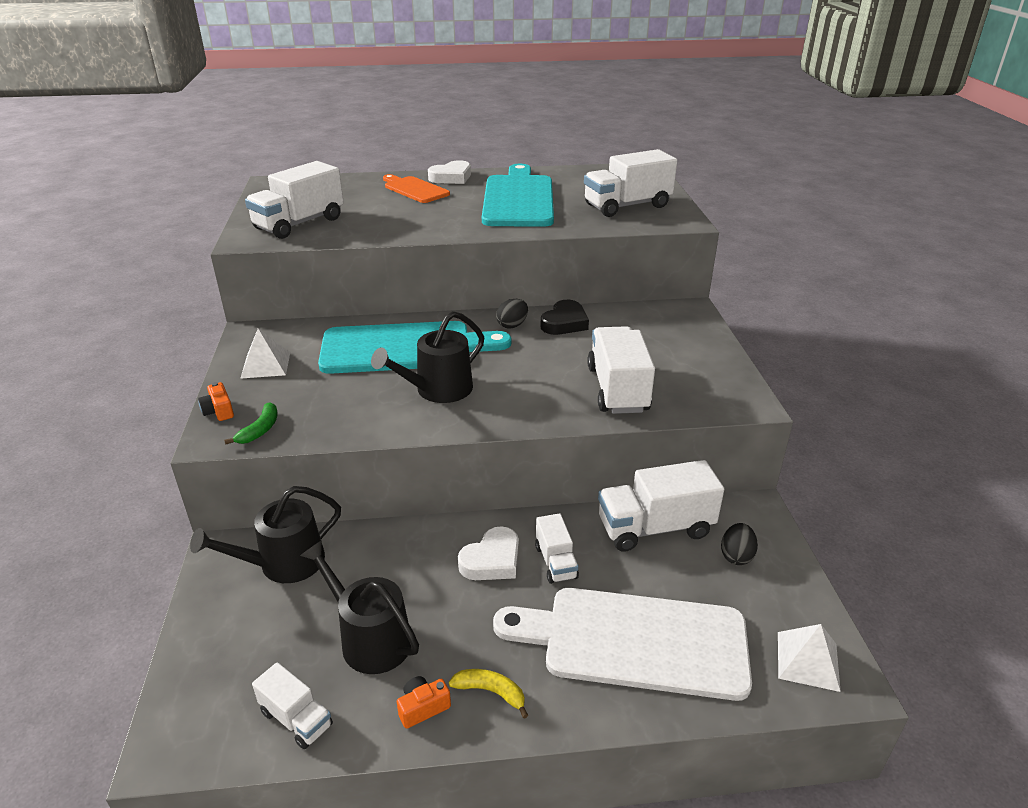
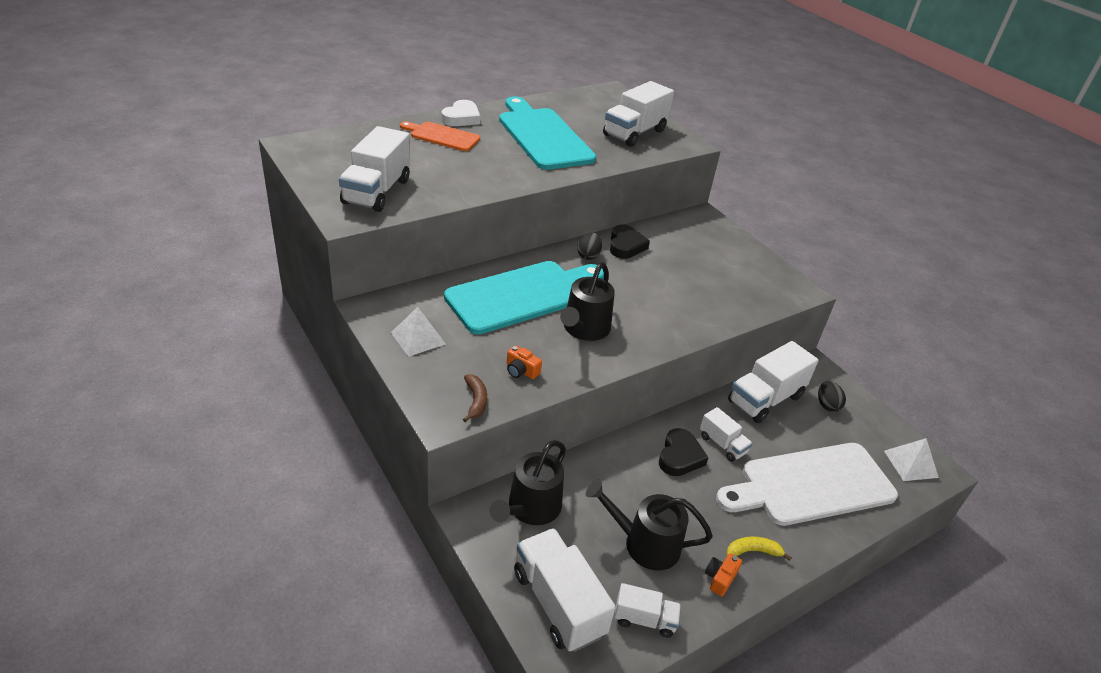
camera: 30 degrees left, 5 degrees up
orange camera [198,382,234,421] -> orange camera moved to [507,345,542,379]
green banana [224,402,277,445] -> brown banana [463,374,487,422]
white heart [458,526,519,580] -> black heart [659,428,708,476]
white truck [587,326,655,414] -> white truck moved to [514,528,616,652]

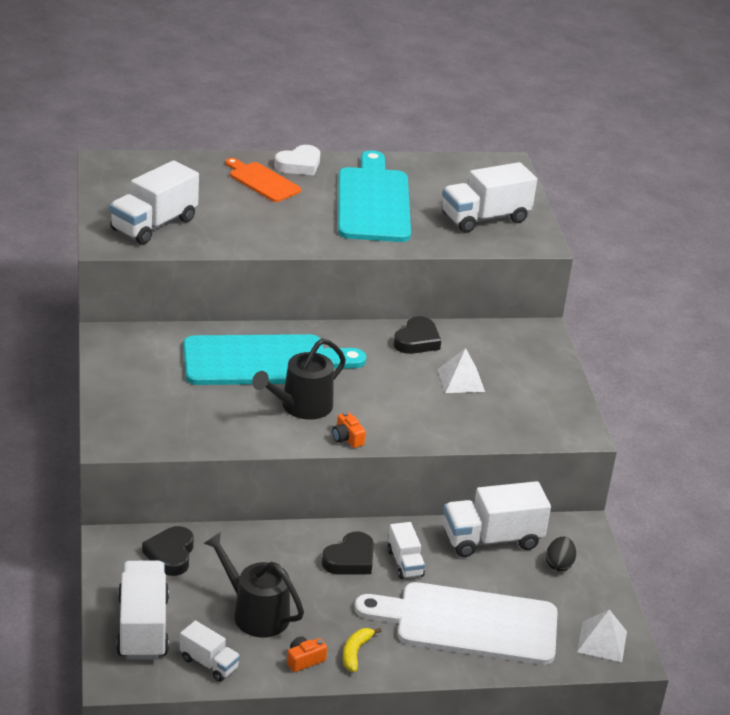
camera: 25 degrees right, 5 degrees down
white pyramid [391,307,446,357] -> white pyramid moved to [438,348,485,393]
brown banana [463,374,487,422] -> none
black watering can [490,440,566,525] -> black heart [142,526,194,576]
orange camera [507,345,542,379] -> orange camera moved to [332,412,366,448]
black egg [577,232,602,260] -> none
yellow banana [727,537,792,561] -> yellow banana turned 90 degrees counterclockwise [343,628,382,672]

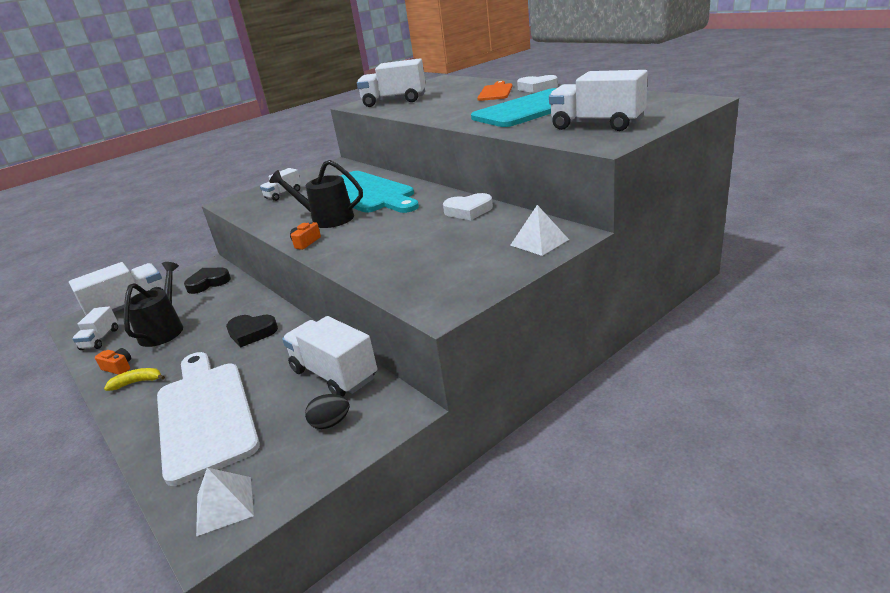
camera: 65 degrees right, 5 degrees down
white truck [387,522,425,579] -> white truck moved to [260,168,301,201]
black heart [393,316,441,354] -> white heart [443,193,493,220]
white pyramid [438,348,485,393] -> white pyramid moved to [510,205,569,256]

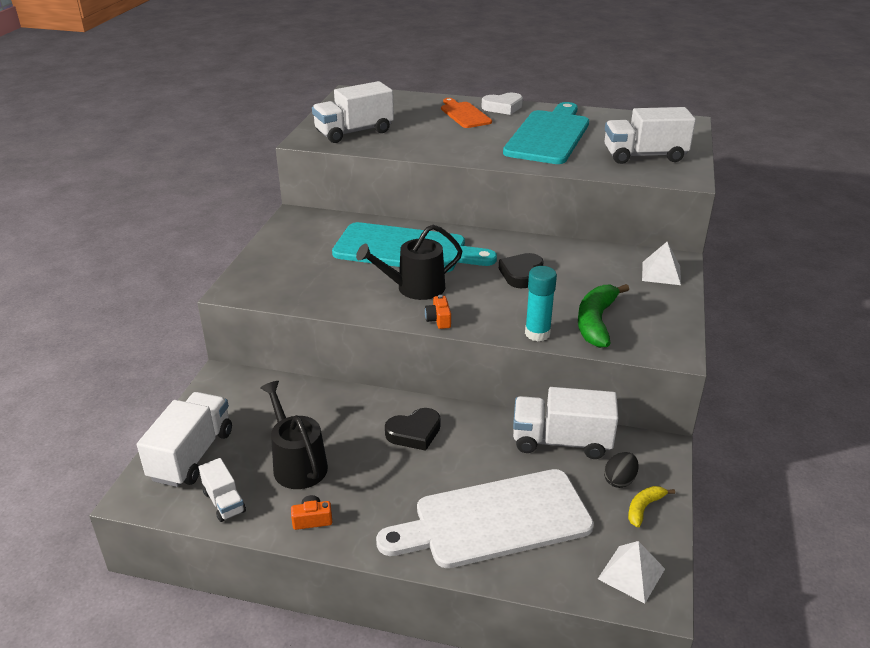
camera: 40 degrees left, 5 degrees up
yellow banana [104,368,165,391] -> yellow banana moved to [628,486,675,527]
white cutting board [157,352,260,486] -> white cutting board turned 45 degrees counterclockwise [376,469,594,568]
black heart [184,268,231,294] -> black heart moved to [499,253,544,288]
white truck [260,168,301,201] -> none
white heart [443,193,493,220] -> none
none -> turquoise glue stick [525,266,557,341]
none -> green banana [578,284,629,348]

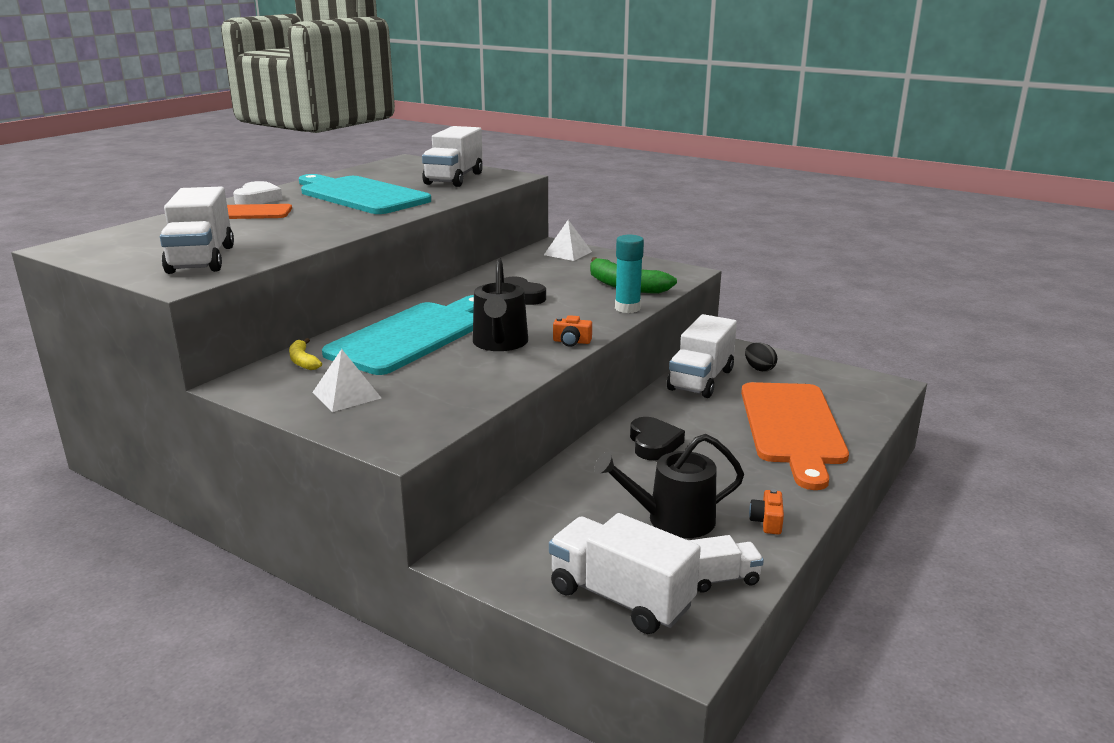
camera: 70 degrees left, 10 degrees down
white cutting board [376,469,594,568] -> orange cutting board [741,382,849,490]
white pyramid [598,541,665,604] -> white pyramid moved to [312,349,381,412]
yellow banana [628,486,675,527] -> yellow banana moved to [289,338,322,370]

